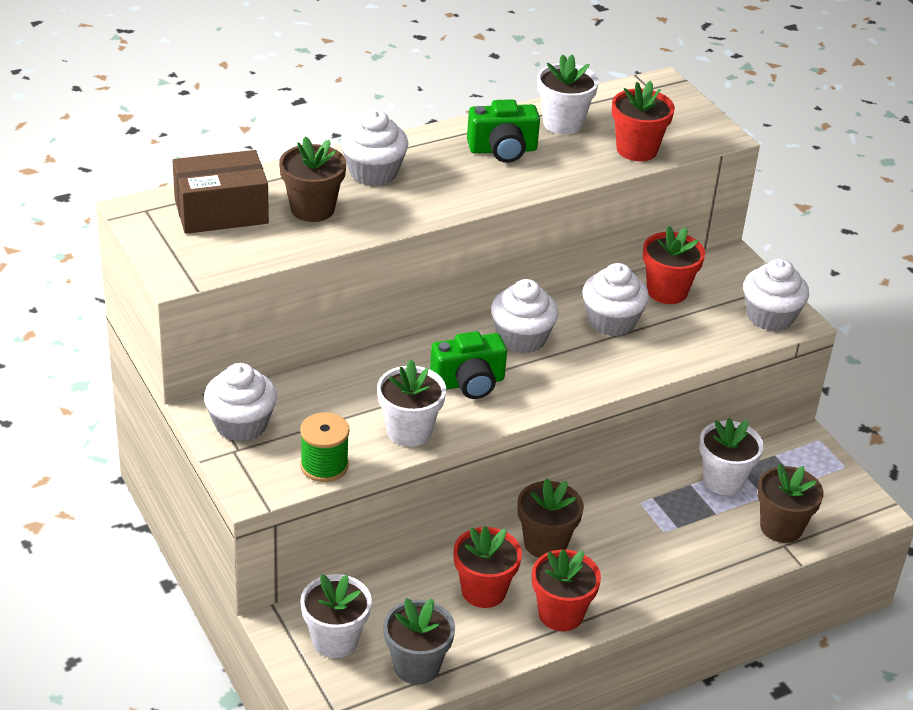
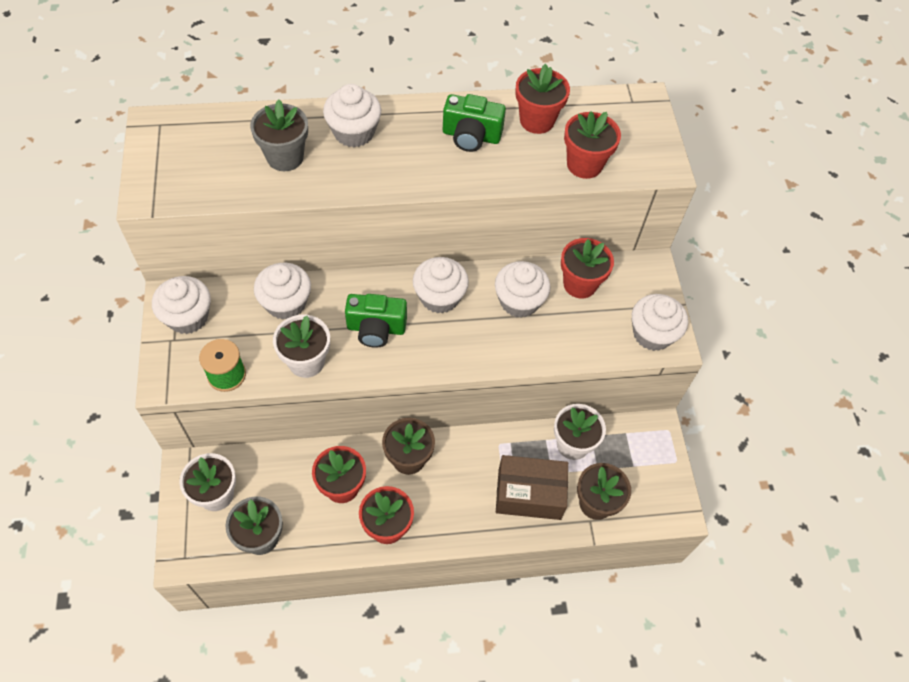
camera: 20 degrees right, 20 degrees up
brown box [172,150,269,234] -> brown box moved to [496,455,568,520]
brown flower pot [279,136,346,222] -> grey flower pot [250,100,308,171]
white flower pot [537,54,599,135] -> red flower pot [515,64,570,134]
none -> white cupcake [254,263,311,320]

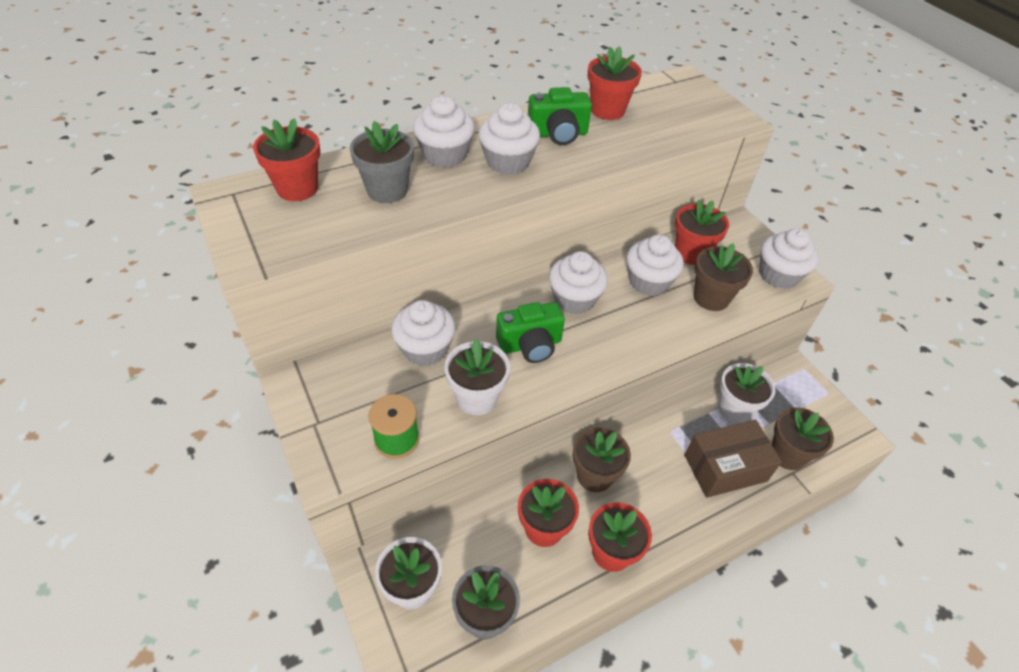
camera: 20 degrees left, 10 degrees down
white cupcake [152,276,211,334] -> white cupcake moved to [478,103,540,175]
red flower pot [564,111,621,179] -> red flower pot moved to [253,118,320,201]
none -> brown flower pot [694,243,753,311]

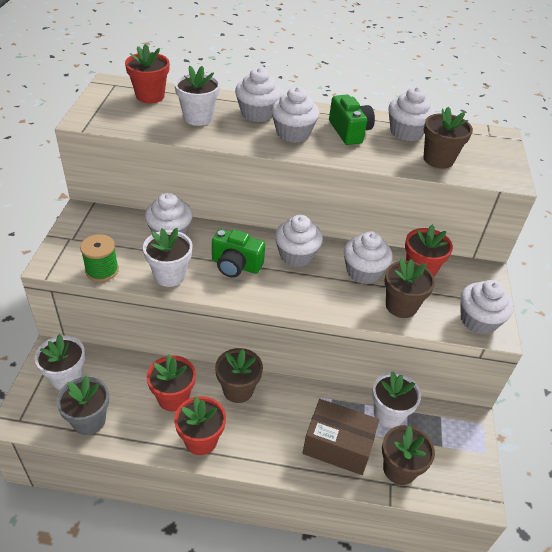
camera: 35 degrees right, 5 degrees down
grey flower pot [350,121,414,203] -> white flower pot [174,66,220,126]
green camera [528,87,592,145] -> green camera turned 135 degrees counterclockwise [329,94,375,145]
red flower pot [587,46,642,120] -> white cupcake [388,87,435,141]
none -> brown flower pot [424,107,473,169]

